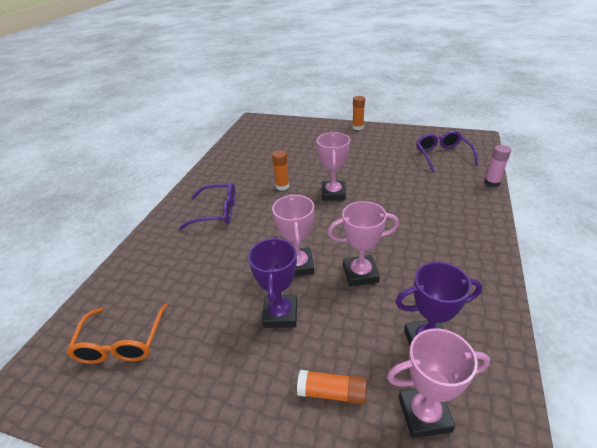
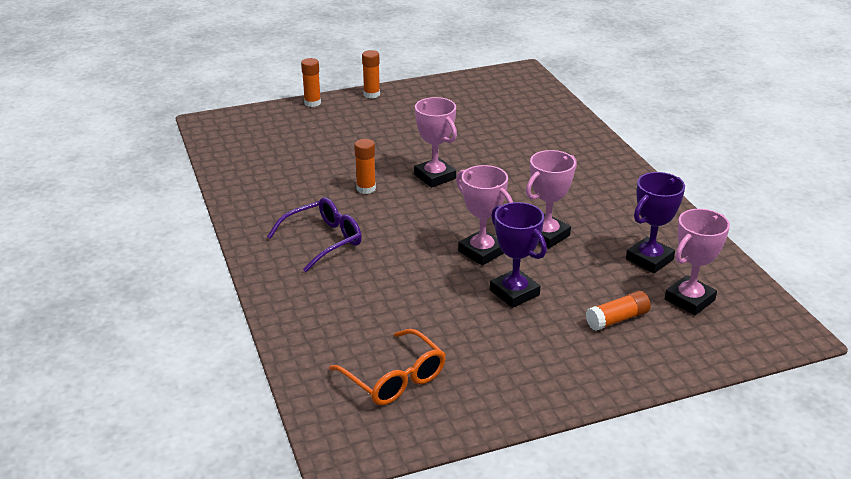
camera: 40 degrees left, 5 degrees down
purple glasses [416,131,478,172] -> none
pink glue stick [485,145,511,187] -> none
none -> orange glue stick [301,58,321,107]

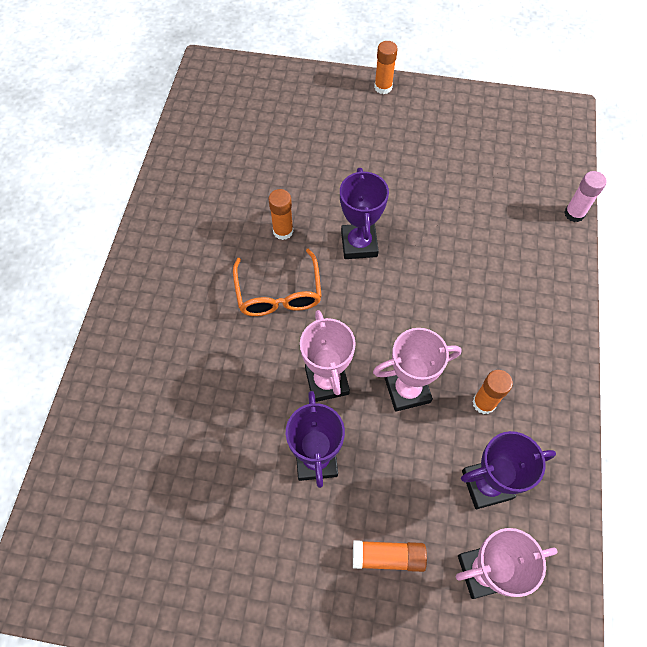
camera: 30 degrees right, 30 degrees up
purple glasses [267,197,362,272] -> none
orange glue stick [301,58,321,107] -> orange glue stick moved to [472,370,513,414]
orange glasses [329,329,446,406] -> orange glasses moved to [233,248,322,316]
pink trophy [414,97,457,188] -> purple trophy [340,168,389,259]
none -> pink glue stick [564,171,606,222]

